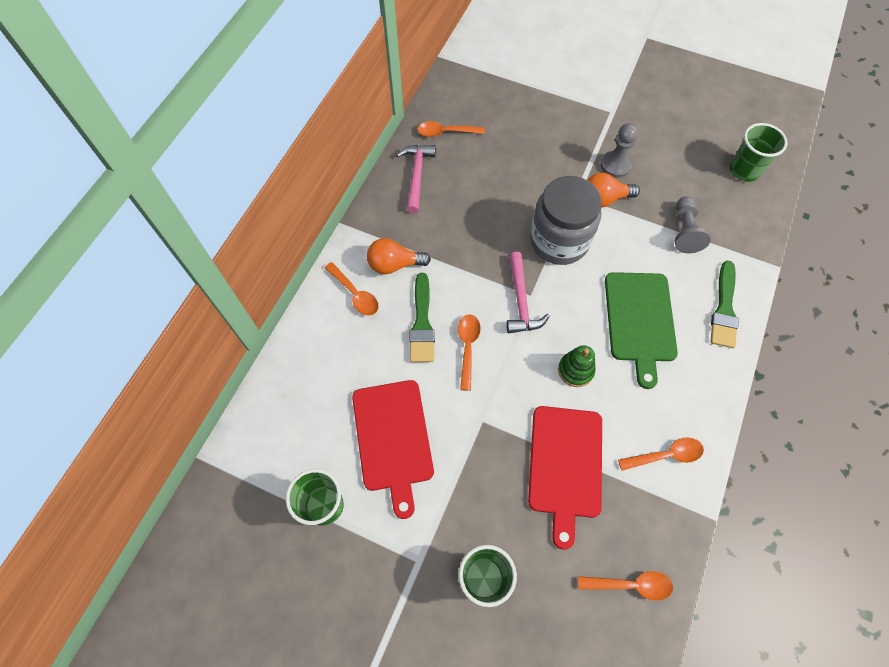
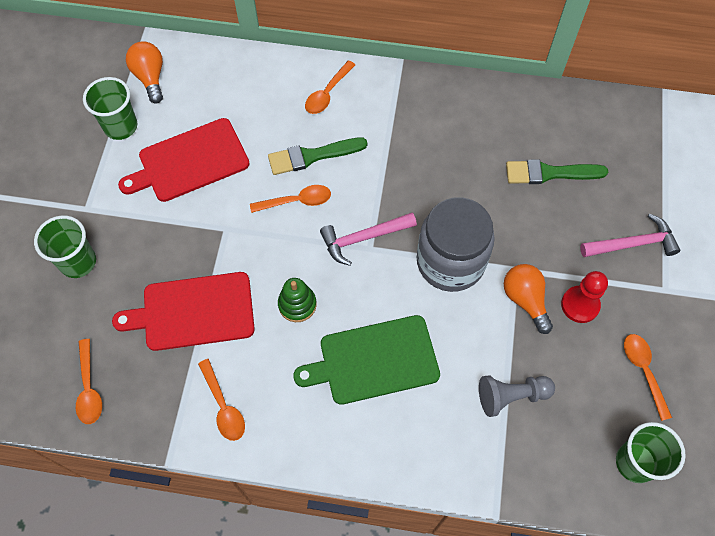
camera: 75 degrees right, 0 degrees up
orange light bulb [367,238,431,274] -> orange light bulb moved to [126,41,163,104]
pink hammer [397,145,436,213] -> pink hammer moved to [580,214,680,257]
orange spoon [417,121,485,137] -> orange spoon moved to [624,334,672,421]
grey pawn [600,123,638,178] -> red pawn [561,271,608,323]
green brush [711,261,739,348] -> green brush moved to [506,160,608,184]

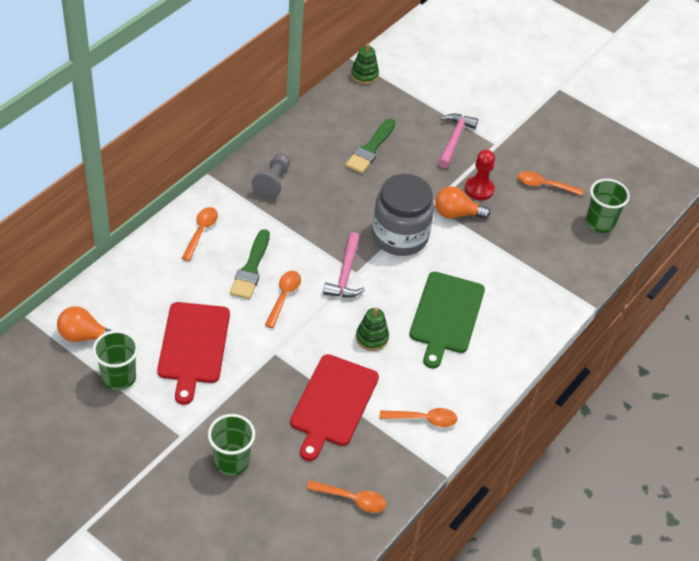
camera: 65 degrees left, 15 degrees down
orange spoon [305,60,355,114] -> orange spoon turned 135 degrees counterclockwise [182,207,218,261]
grey pawn [479,375,555,417] -> grey pawn moved to [252,153,290,199]
none -> green stacking toy [351,43,379,84]

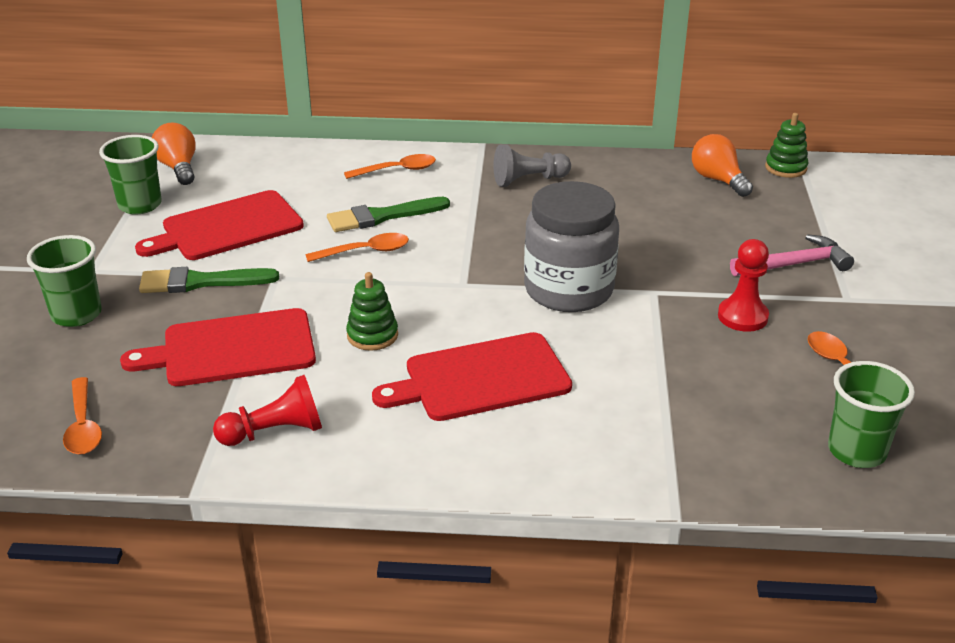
camera: 60 degrees right, 15 degrees down
pink hammer [323,232,365,297] -> none
green brush [346,119,396,174] -> green brush moved to [139,267,279,293]
orange spoon [380,408,458,427] -> red pawn [213,375,322,446]
green cutting board [409,272,485,369] -> red cutting board [372,332,572,421]
orange light bulb [435,186,490,219] -> orange light bulb moved to [692,134,753,197]

